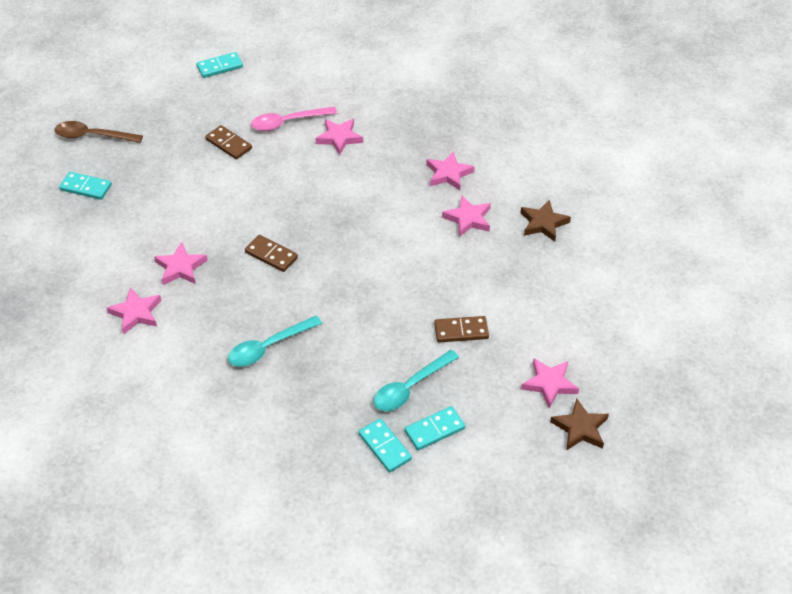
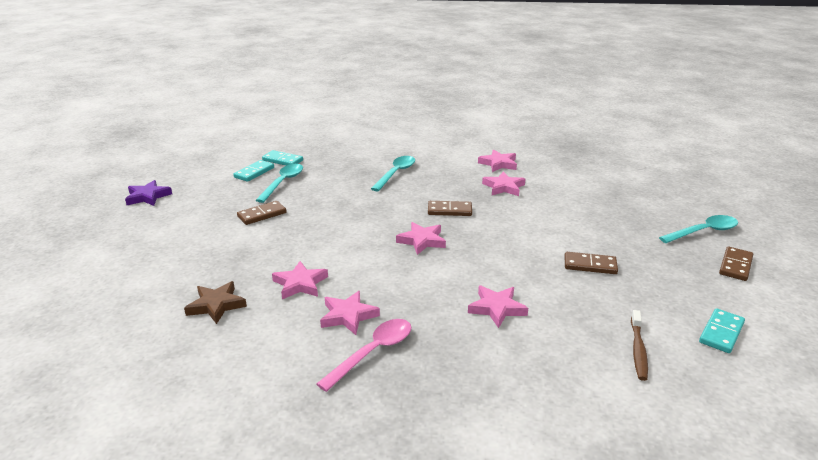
camera: 150 degrees right, 20 degrees down
brown spoon [54,121,143,143] -> turquoise spoon [659,215,738,243]
turquoise domino [59,172,112,200] -> none
pink spoon [251,106,337,131] -> pink spoon moved to [316,319,411,392]
pink star [521,358,579,408] -> pink star moved to [396,222,446,255]
brown star [550,398,609,451] -> purple star [125,180,172,206]
none -> brown toothbrush [631,310,648,381]
none -> brown domino [719,246,753,281]

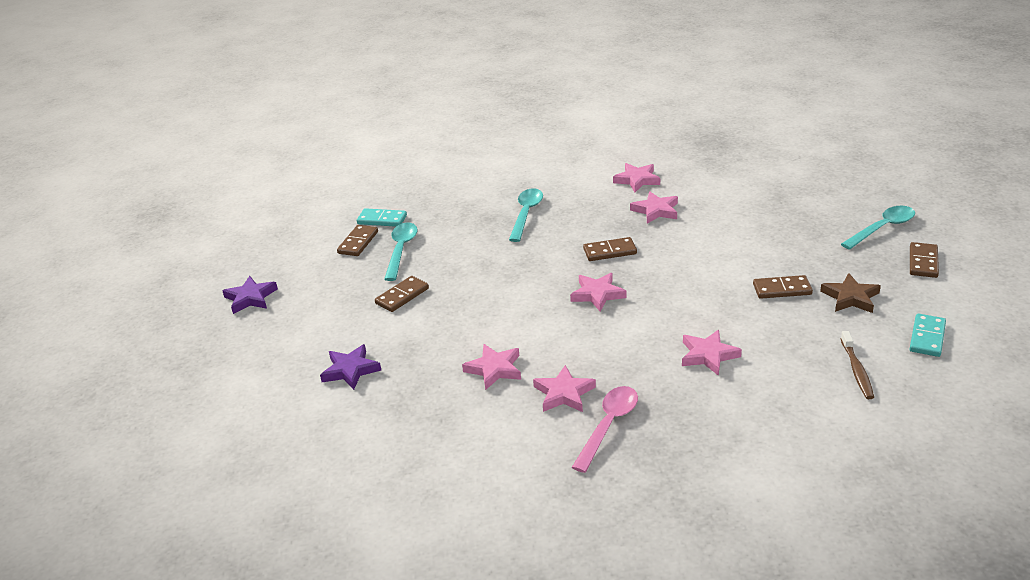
camera: 10 degrees left, 5 degrees up
brown star [184,281,247,324] -> brown star moved to [820,273,881,313]
turquoise domino [233,160,274,182] -> brown domino [337,225,378,256]
none -> purple star [320,344,381,390]

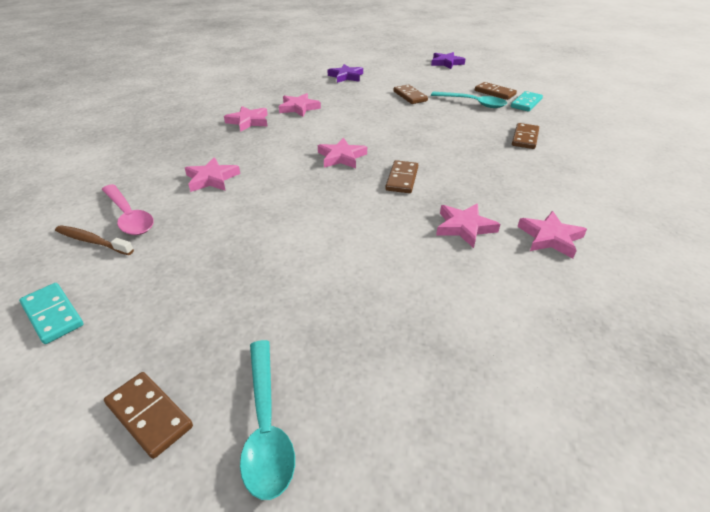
camera: 110 degrees right, 5 degrees up
turquoise spoon [509,188,543,242] -> none
pink spoon [572,386,638,473] -> pink spoon moved to [102,184,154,235]
brown domino [753,275,813,299] -> brown domino moved to [512,123,539,149]
brown star [820,273,881,313] -> none

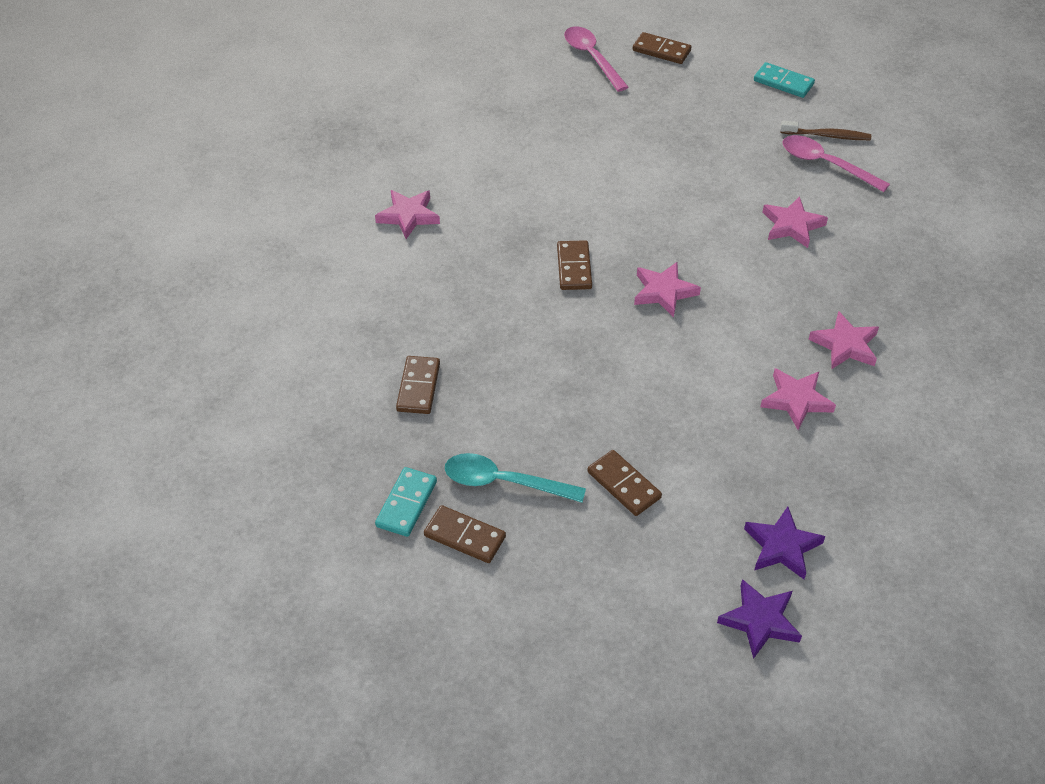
camera: 165 degrees right, 10 degrees up
turquoise spoon [240,340,295,500] -> pink spoon [564,26,628,92]
purple star [431,52,465,69] -> purple star moved to [717,579,802,659]
pink star [436,204,500,248] -> none

